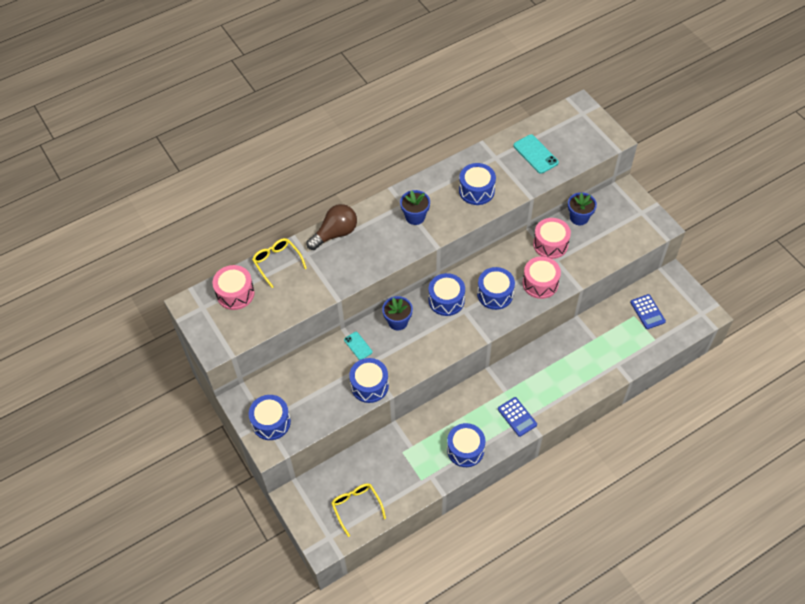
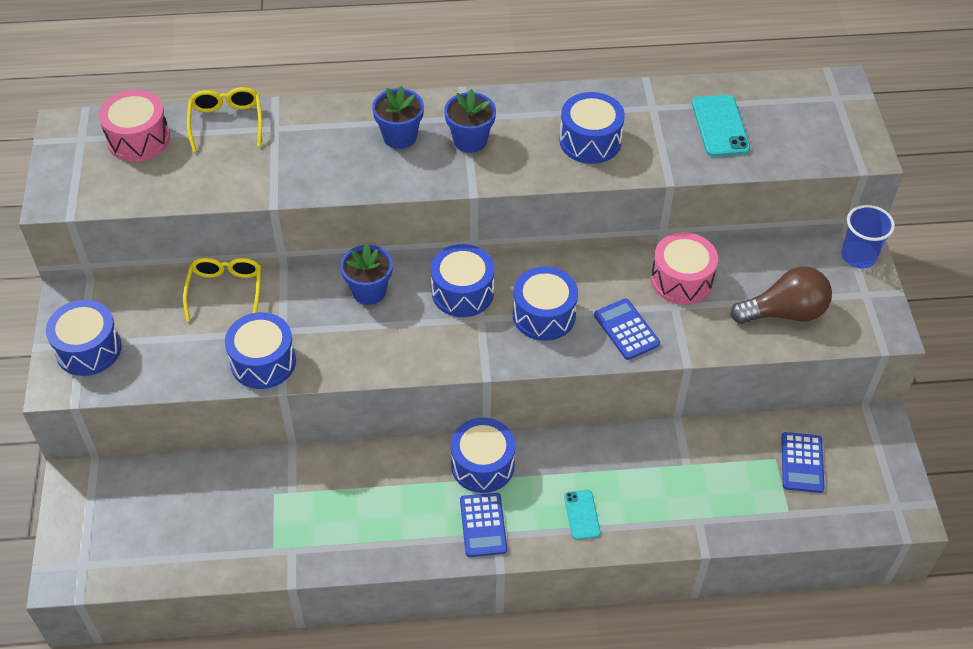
camera: 25 degrees right, 5 degrees down
brown light bulb [307,204,357,250] -> brown light bulb moved to [731,266,832,324]
yellow glasses [331,483,386,537] -> yellow glasses moved to [183,258,261,321]
turquoise phone [344,332,373,360] -> turquoise phone moved to [564,490,601,540]
blue drum [447,423,485,467] -> blue drum moved to [451,418,516,493]
pink drum [522,256,561,299] -> blue calculator [594,298,660,360]
blue flower pot [568,192,597,225] -> blue flower pot moved to [372,86,424,149]
none -> blue cup [841,205,895,269]

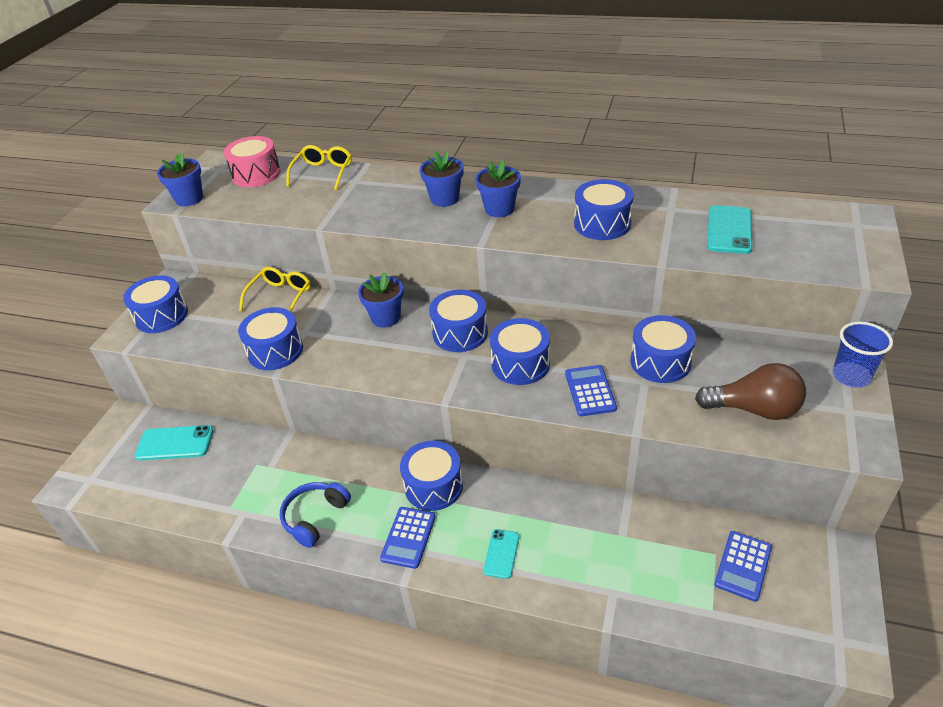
camera: 25 degrees right, 10 degrees down
pink drum [651,232,718,305] -> blue drum [630,315,696,383]
none -> turquoise phone [135,425,214,460]
none -> blue flower pot [157,152,203,206]
none -> blue headphones [280,482,351,548]

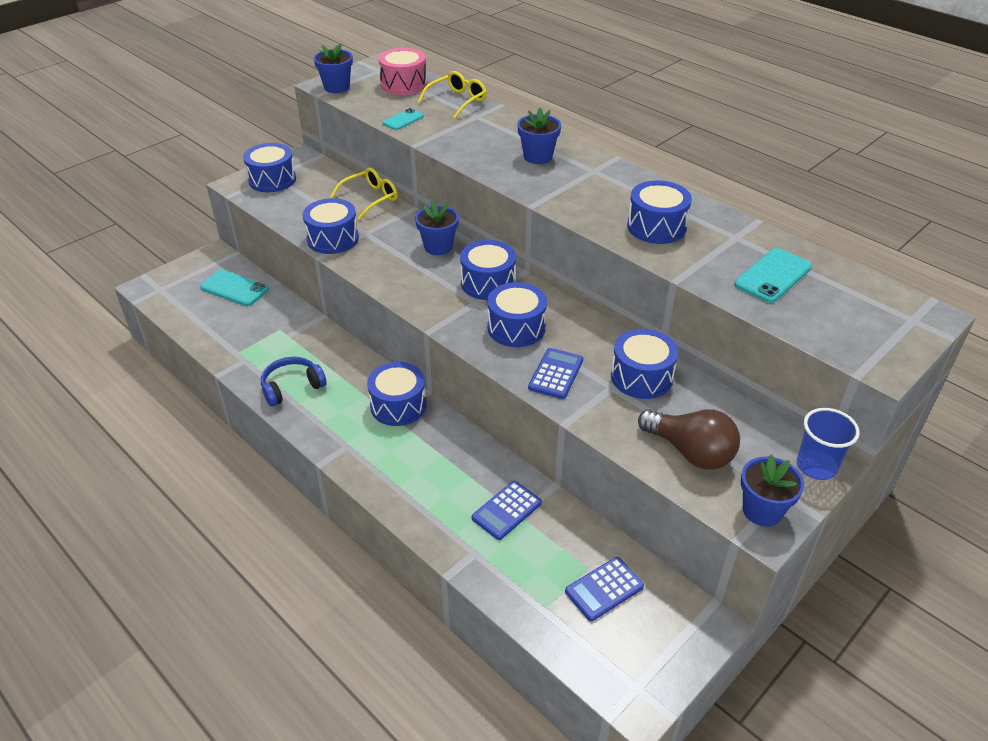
camera: 25 degrees right, 0 degrees up
blue calculator [380,507,436,569] -> blue calculator moved to [472,481,542,540]
blue flower pot [475,160,521,217] -> blue flower pot moved to [741,455,804,526]
turquoise phone [483,529,519,579] -> turquoise phone moved to [382,108,424,130]

